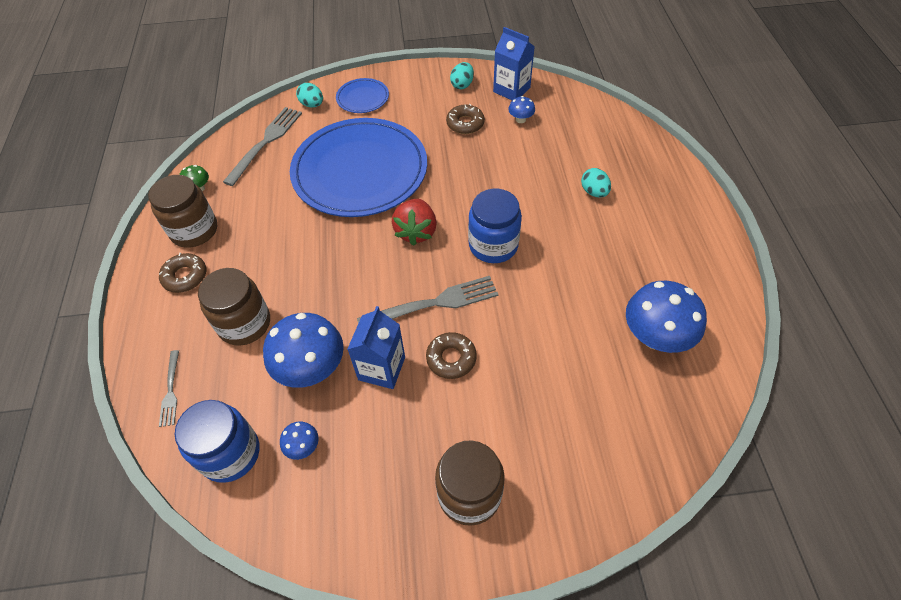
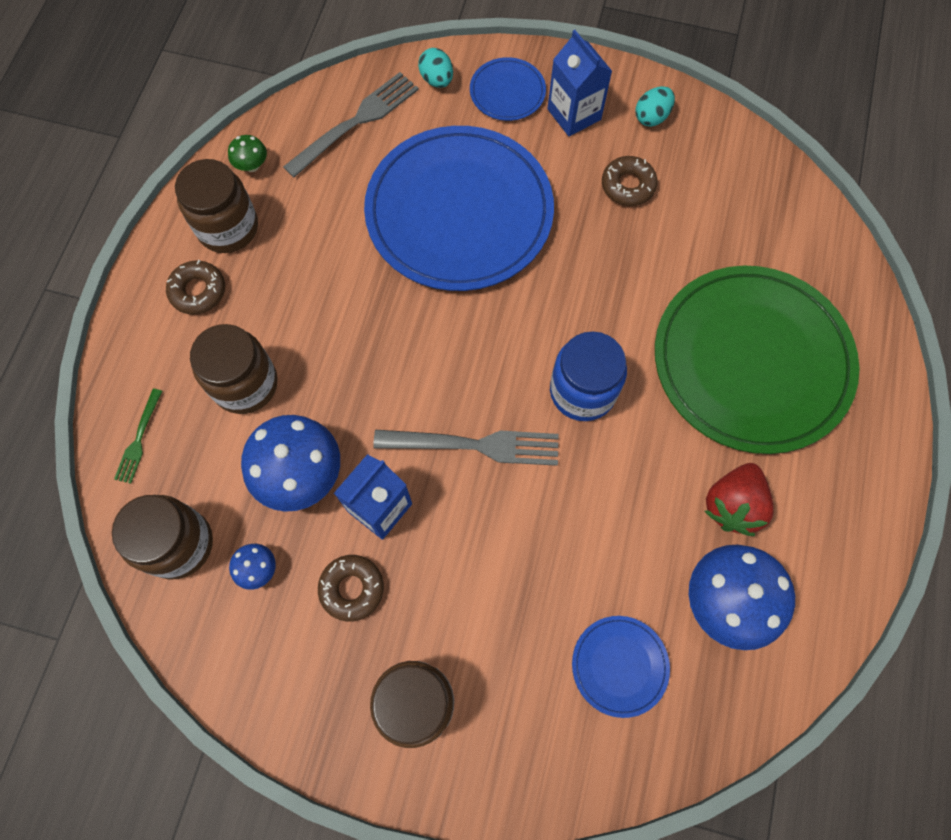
camera: 20 degrees right, 15 degrees up
grey fork [159,350,179,427] -> green fork [114,388,162,484]
blue jar [175,400,259,483] -> brown jar [112,495,213,579]
red strawberry [392,199,437,246] -> red strawberry moved to [704,463,774,536]
brown donut [426,332,477,379] -> brown donut moved to [318,555,384,622]
blue carton [493,27,535,100] -> blue carton moved to [547,30,612,136]
blue mushroom [508,96,535,123] -> none
turquoise egg [581,168,611,197] -> green plate [655,266,859,454]
none -> blue plate [572,616,670,718]

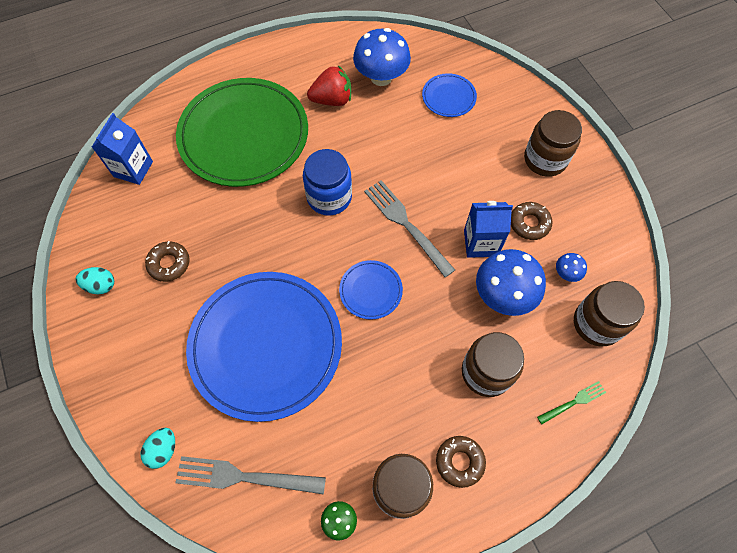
camera: 130 degrees left, 5 degrees down
blue plate [470,57,546,121] -> blue plate moved to [339,260,403,320]
blue carton [547,30,612,136] -> blue carton moved to [92,113,153,185]

